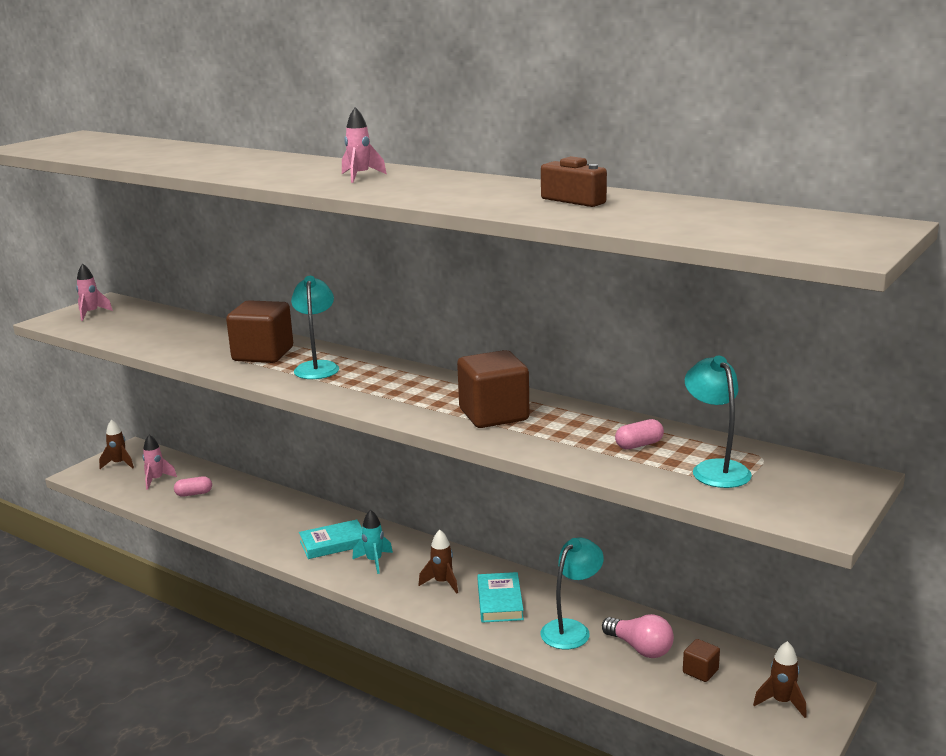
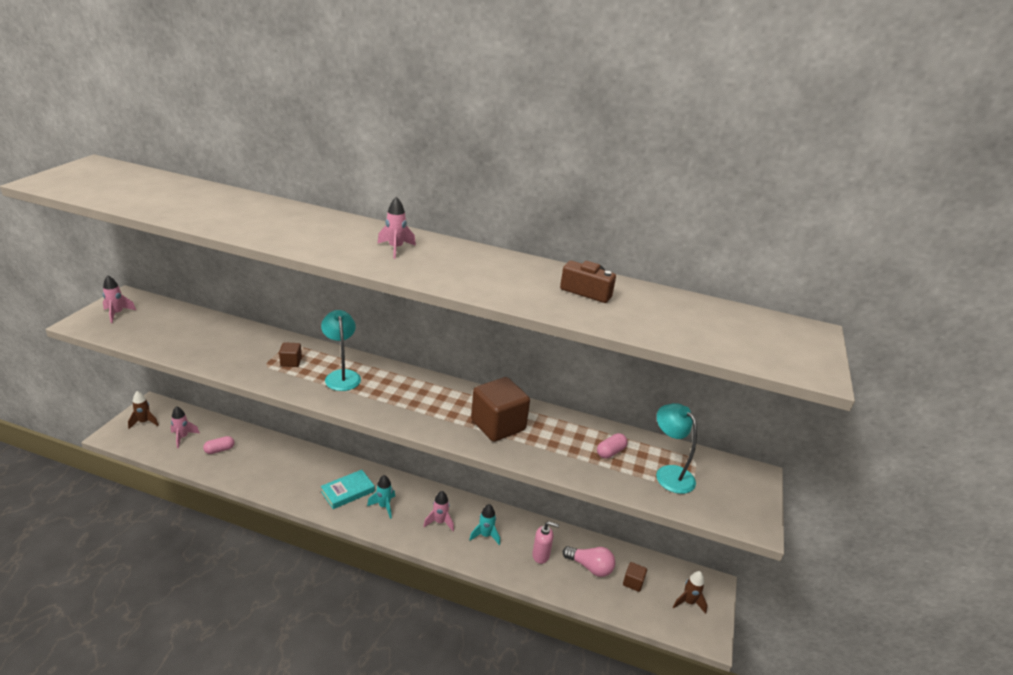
camera: 20 degrees left, 10 degrees up
brown cube [226,300,293,363] -> brown cube [279,342,302,367], size x0.47
brown rocket [418,530,458,594] -> pink rocket [423,491,454,531]
turquoise book [477,572,524,623] -> turquoise rocket [469,504,500,545]
turquoise lamp [541,538,604,649] -> pink soap dispenser [532,521,559,564]

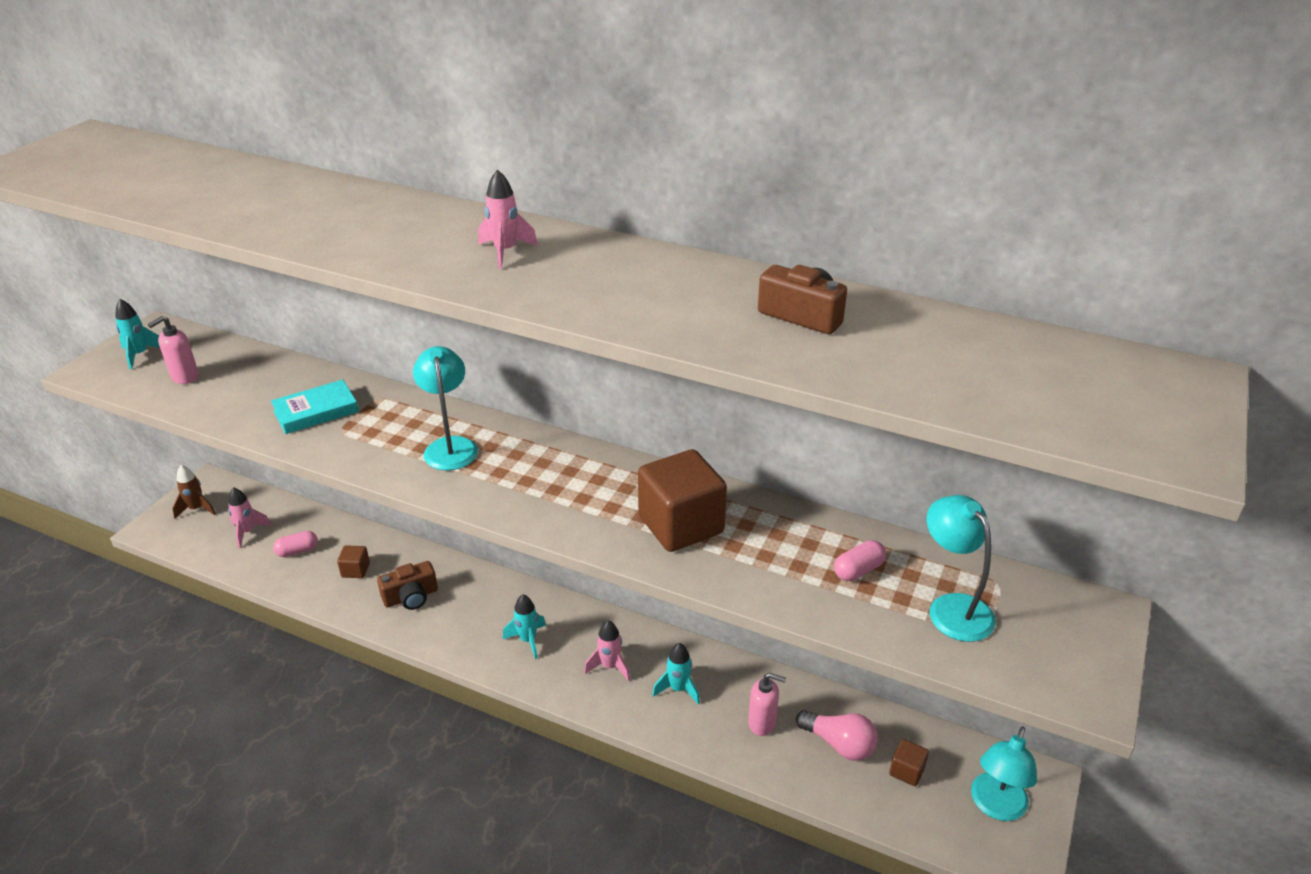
camera: 10 degrees right, 5 degrees up
pink rocket [103,275,136,323] -> turquoise rocket [115,299,160,369]
brown cube [279,342,302,367] -> brown cube moved to [337,545,370,578]
turquoise book [321,470,375,509] -> turquoise book moved to [271,380,359,434]
brown rocket [673,571,708,614] -> turquoise lamp [971,727,1037,821]
none -> pink soap dispenser [148,316,199,384]
none -> brown camera [377,561,438,610]

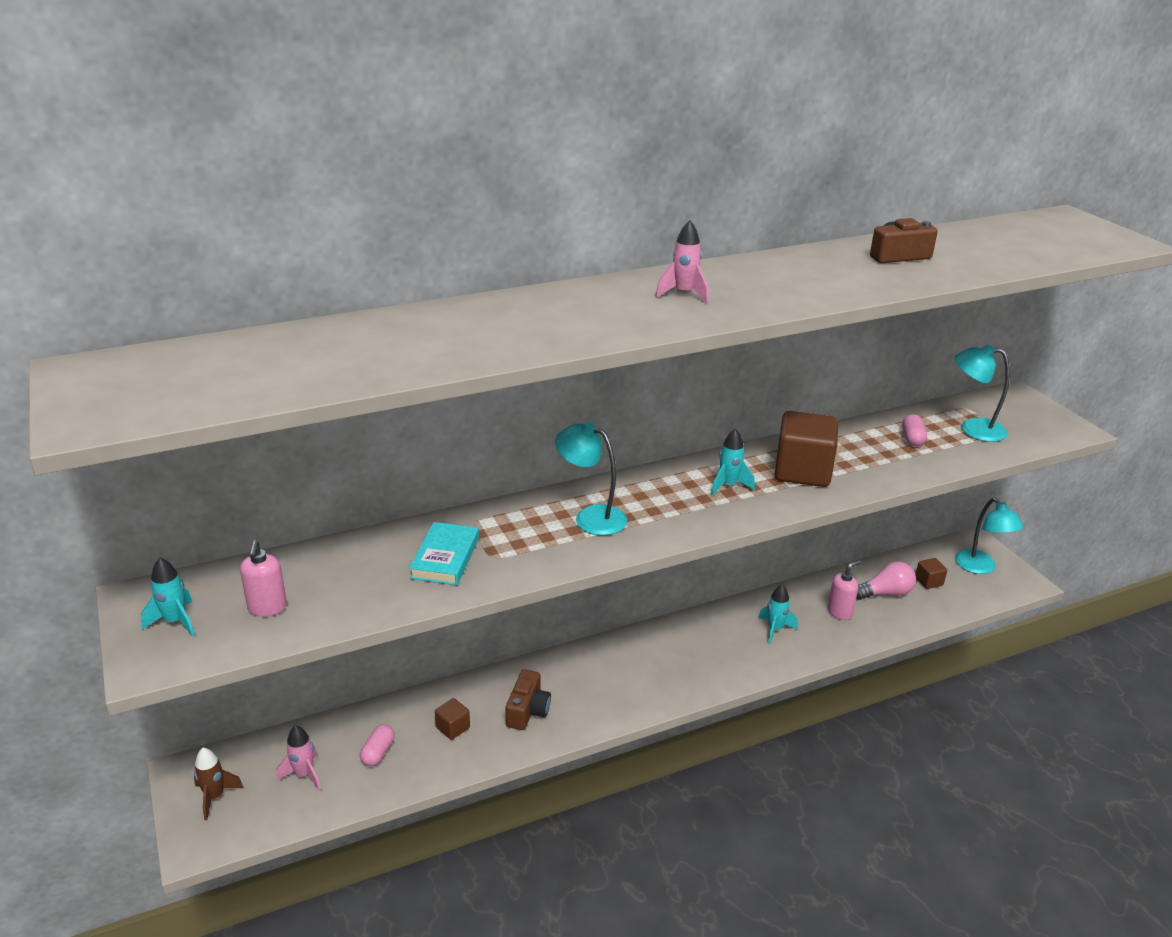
camera: 50 degrees left, 5 degrees down
turquoise rocket [503,594,546,659] -> turquoise rocket moved to [711,428,755,496]
pink rocket [584,620,630,681] -> none

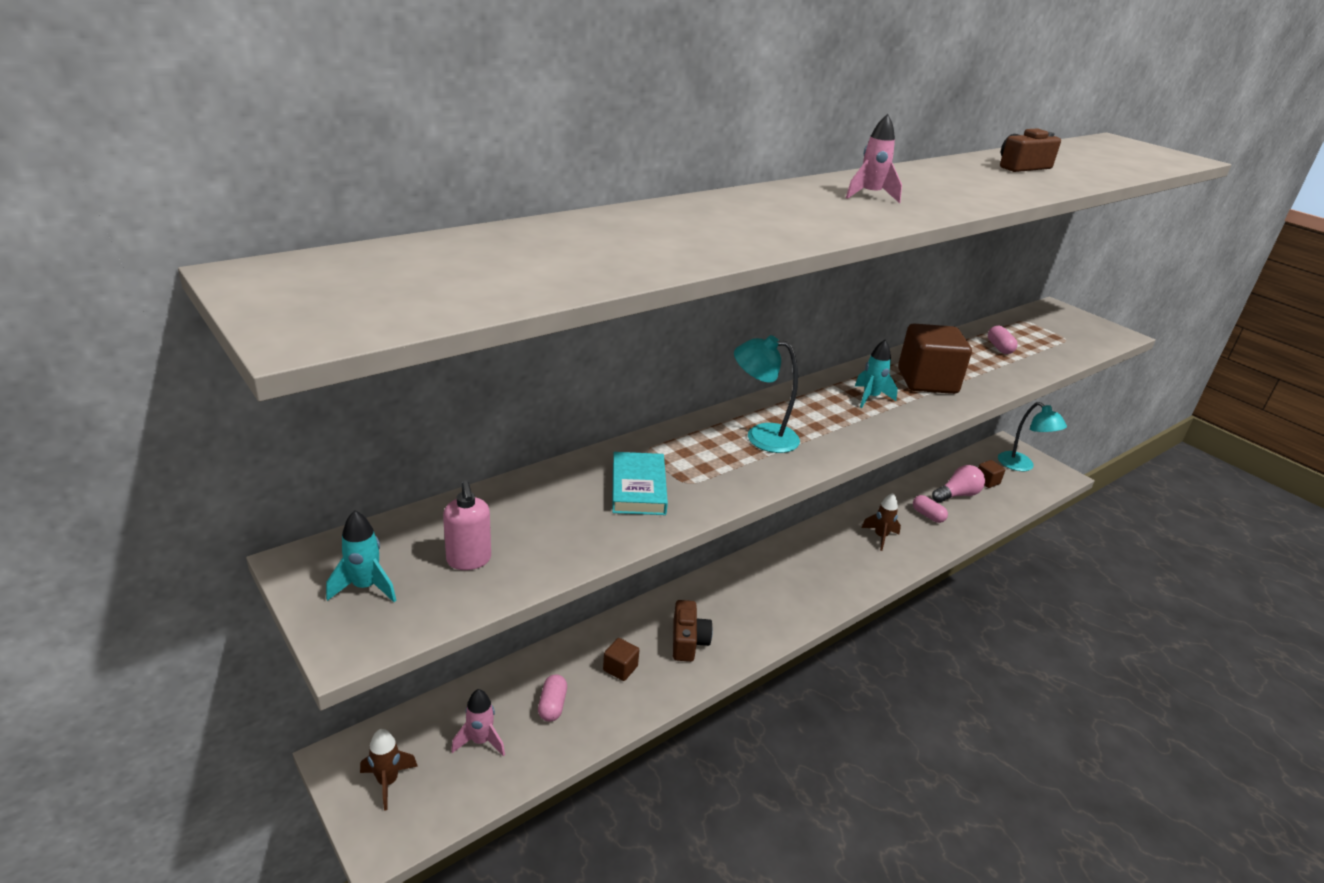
camera: 15 degrees left, 0 degrees up
turquoise rocket [758,584,798,644] -> brown rocket [861,493,901,551]
pink soap dispenser [828,560,861,620] -> pink capsule [913,495,948,523]
turquoise lamp [955,344,1010,442] -> none

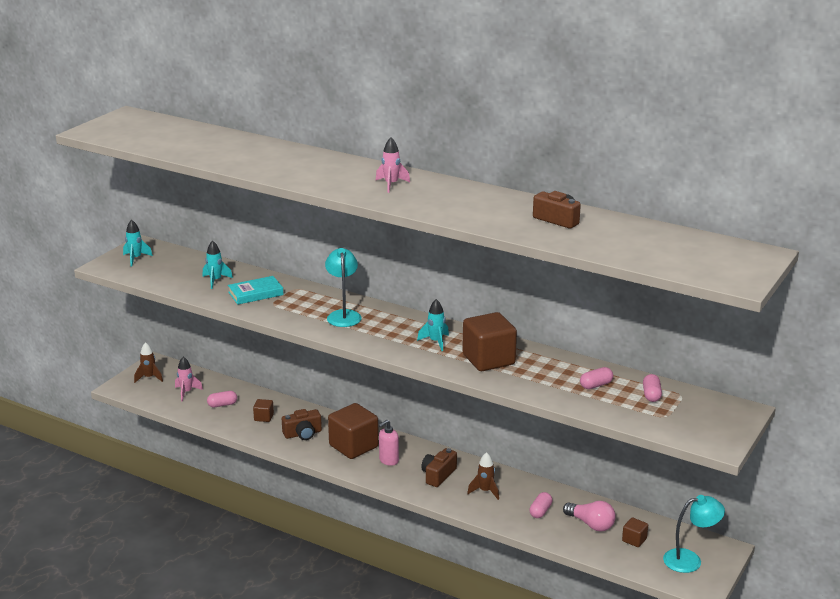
camera: 70 degrees right, 5 degrees down
pink soap dispenser [443,481,491,570] -> pink soap dispenser moved to [379,420,399,466]
turquoise lamp [998,402,1067,471] -> turquoise lamp turned 135 degrees counterclockwise [663,495,725,573]
none -> turquoise rocket [203,240,233,289]
none -> brown cube [328,403,379,459]
none -> brown camera [421,448,457,487]
none -> pink capsule [643,374,662,402]

